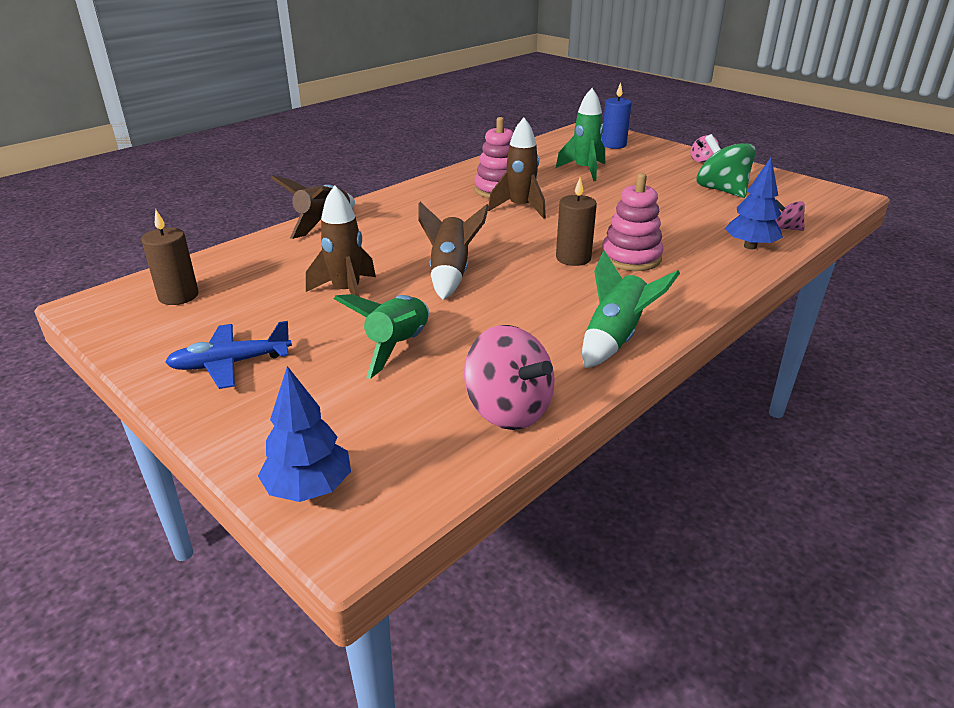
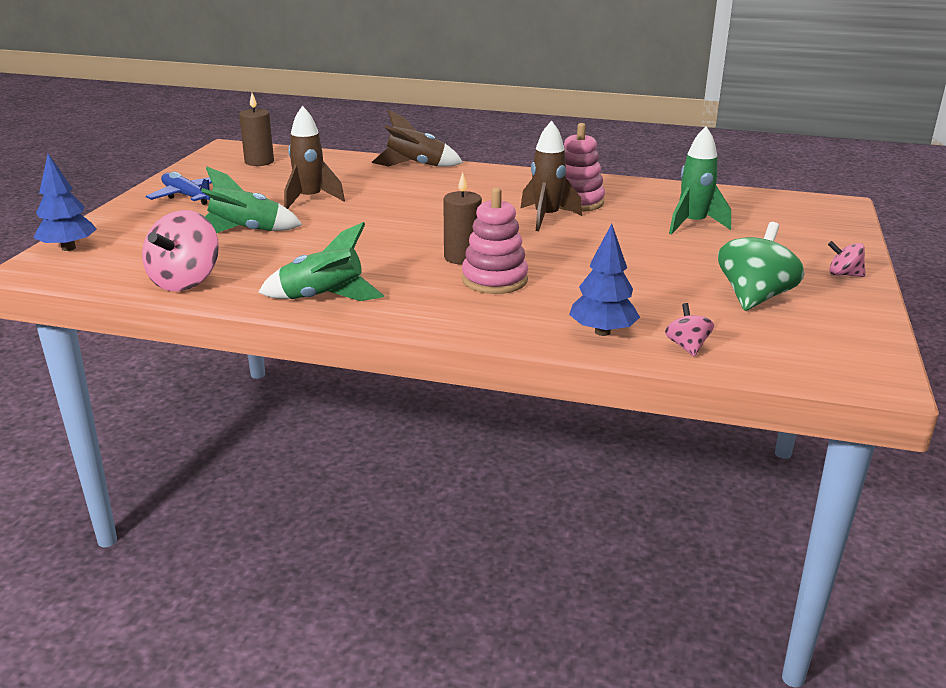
camera: 60 degrees right, 5 degrees down
brown rocket [418,202,489,300] -> none
blue candle [602,83,632,149] -> none

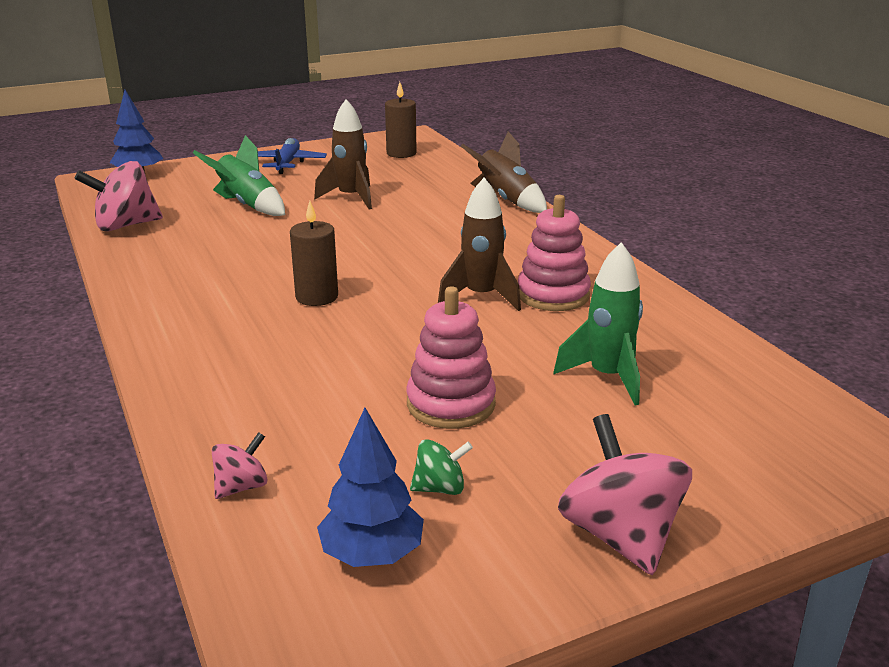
camera: 50 degrees right, 0 degrees up
green rocket [258,222,384,301] -> none
pink stacking toy [462,187,528,294] -> pink stacking toy moved to [406,287,496,429]
blue tree [569,224,640,336] -> blue tree moved to [317,408,424,567]
green spinning top [718,222,805,311] -> green spinning top [410,439,473,495], size x0.51
pink spinning top [828,241,866,277] -> pink spinning top [558,414,692,575], size x1.95

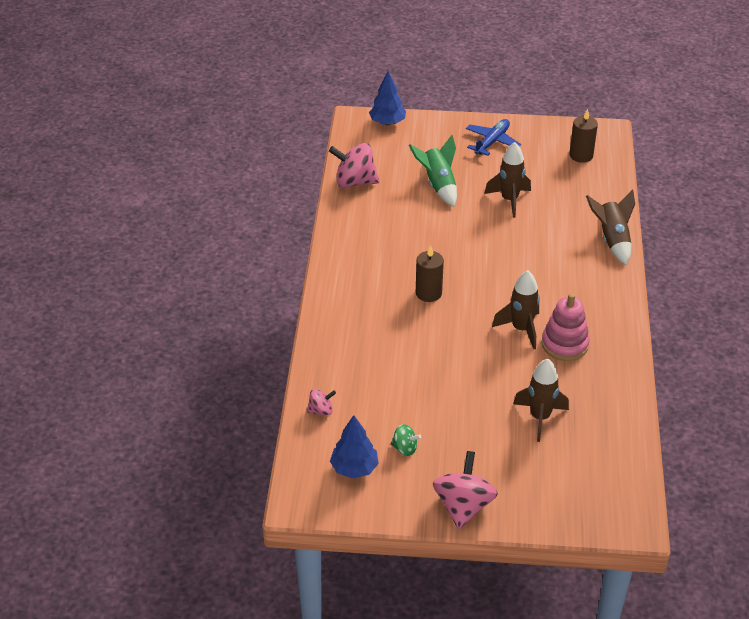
camera: 30 degrees right, 15 degrees up
pink stacking toy [406,287,496,429] -> none
green rocket [553,242,643,405] -> brown rocket [513,359,569,442]

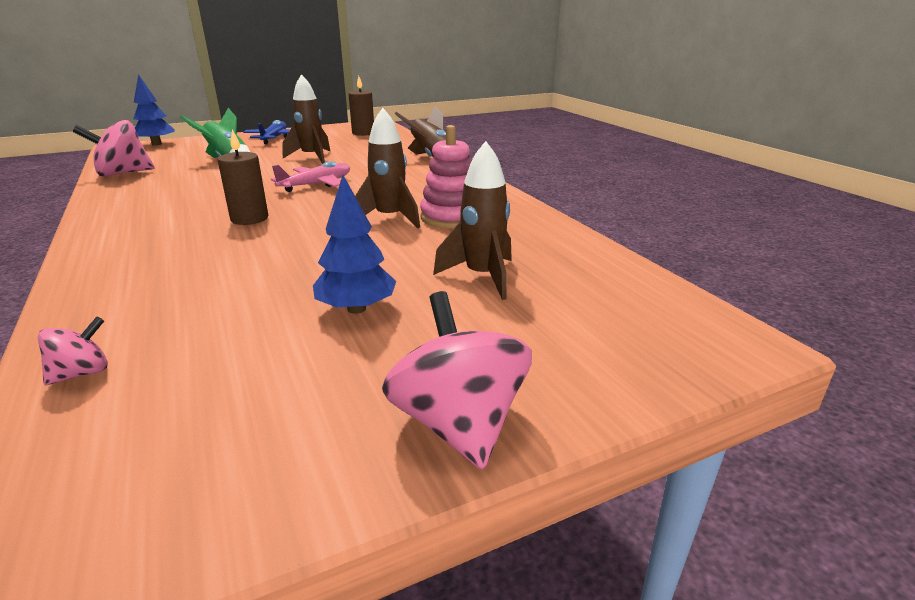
camera: 30 degrees left, 15 degrees down
blue tree [330,415,379,479] -> blue tree moved to [313,175,396,314]
green spinning top [390,424,421,456] -> none
none -> pink plane [271,161,350,192]

